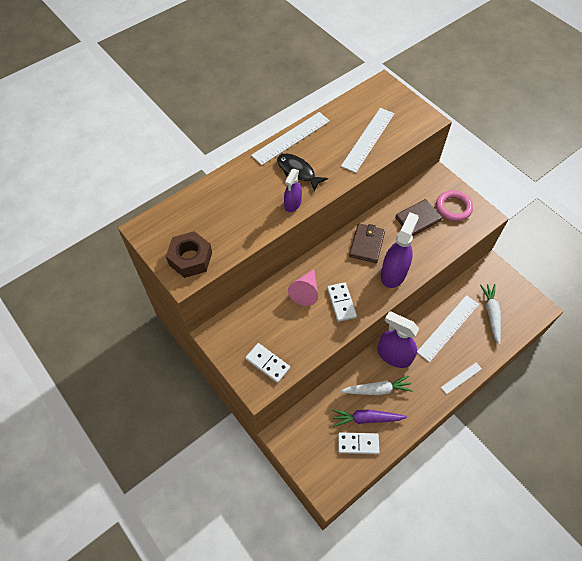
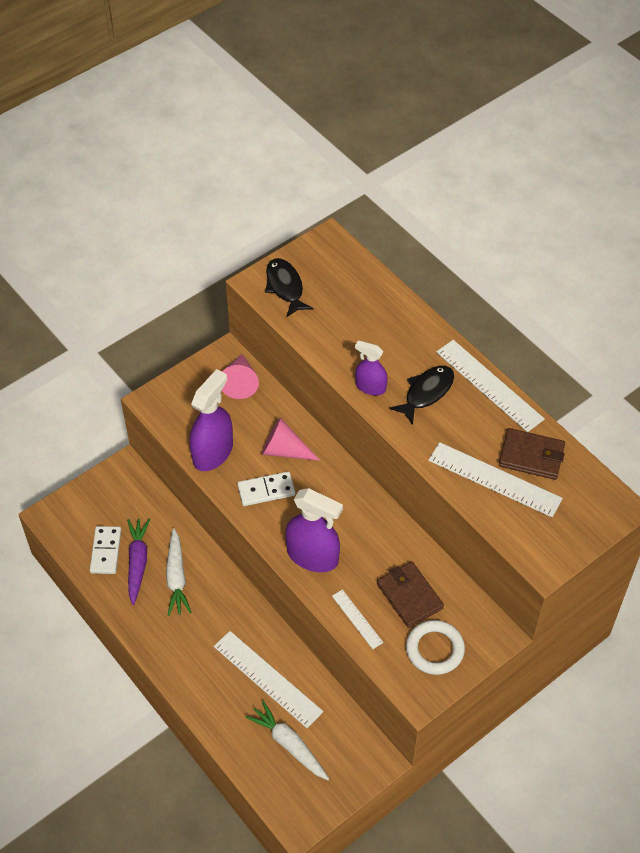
camera: 90 degrees right, 5 degrees down
brown nut [166,231,212,278] -> black fish [265,258,313,317]
white domino [245,343,290,383] -> none
brown wallet [349,223,385,263] -> brown wallet moved to [499,428,565,480]
purple spray bottle [378,311,419,368] -> purple spray bottle moved to [189,369,233,471]
pink ring [436,190,473,221] -> white ring [406,620,465,675]
white ruler [441,363,482,394] -> white ruler moved to [332,589,383,649]
white carrot [480,284,501,345] -> white carrot turned 135 degrees counterclockwise [246,701,329,780]
none -> pink cone [222,354,259,399]

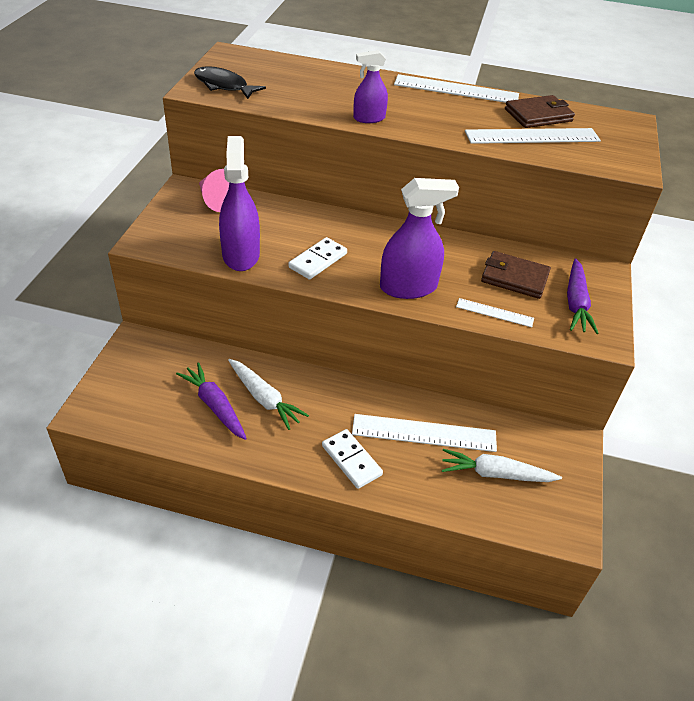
camera: 40 degrees left, 10 degrees down
white domino [90,526,121,574] -> white domino moved to [322,429,383,489]
pink cone [262,417,320,461] -> none
black fish [389,366,454,425] -> none
white ring [406,620,465,675] -> purple carrot [567,258,599,334]

